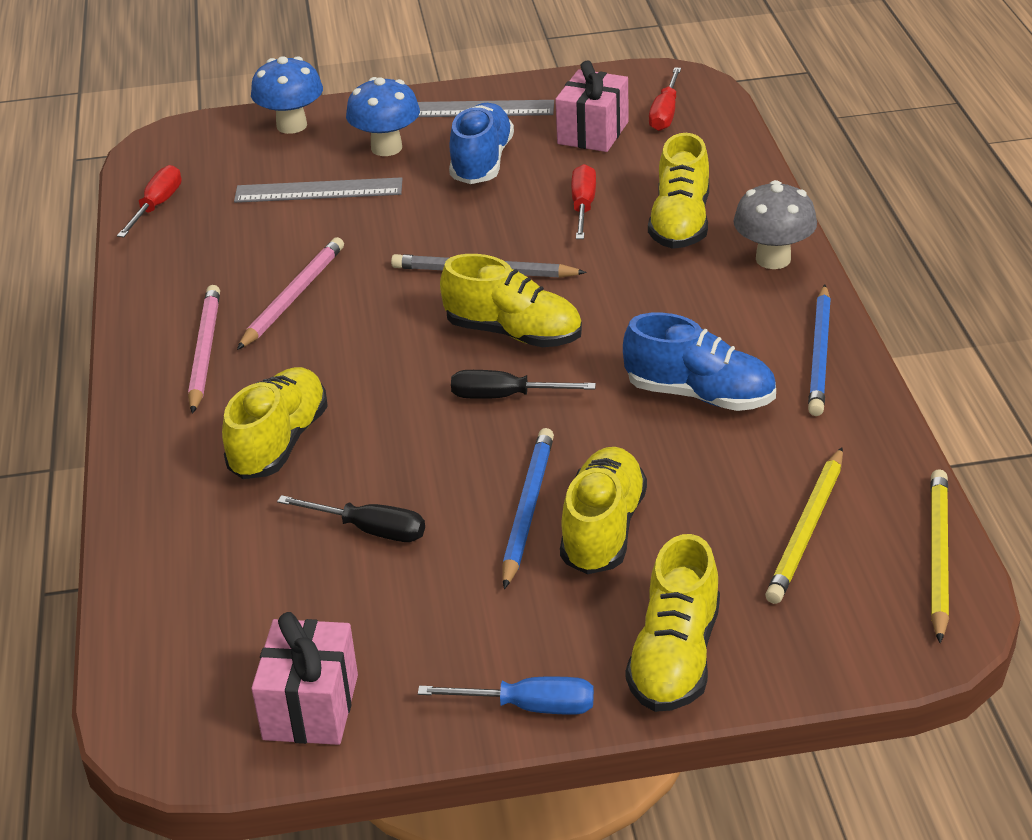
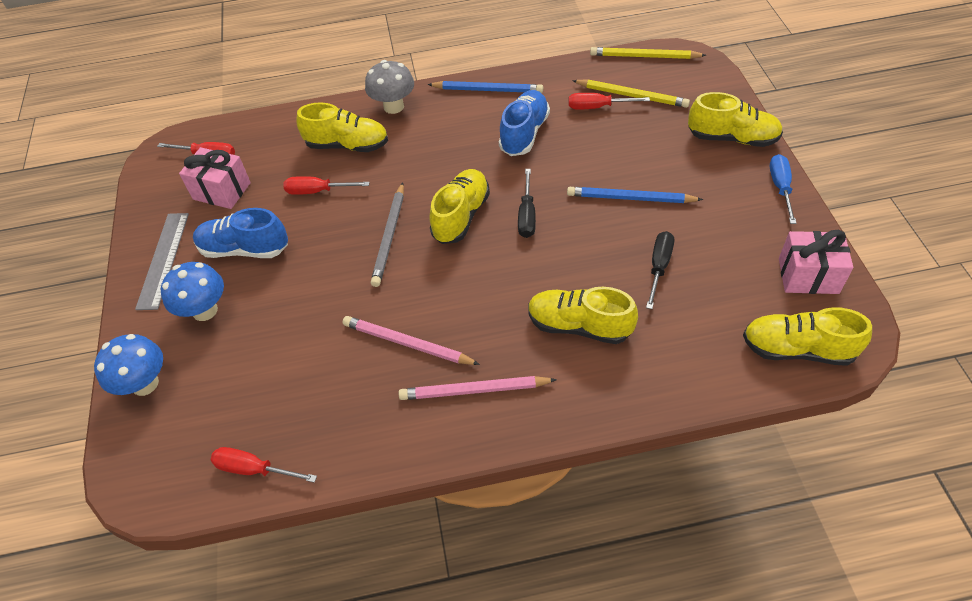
camera: 90 degrees left, 15 degrees up
grey ruler [234,177,402,203] -> none
yellow shoe [560,447,647,574] -> yellow shoe moved to [743,307,872,366]
none -> red screwdriver [569,93,650,110]

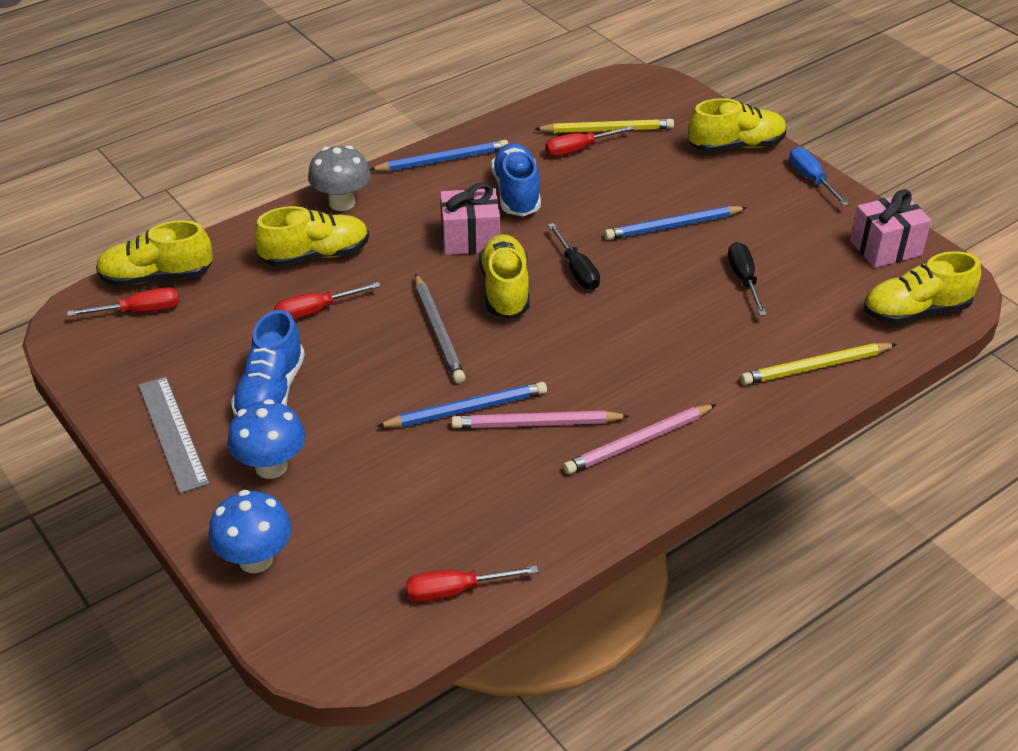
camera: 30 degrees left, 10 degrees down
pink gift [179,147,251,209] -> pink gift moved to [440,183,500,255]
blue shoe [193,208,288,258] -> blue shoe turned 60 degrees counterclockwise [231,310,305,416]
yellow shoe [528,287,638,344] -> yellow shoe moved to [96,220,213,287]
yellow pencil [590,47,706,59] -> yellow pencil moved to [741,343,897,385]
none -> blue pencil [376,382,547,427]

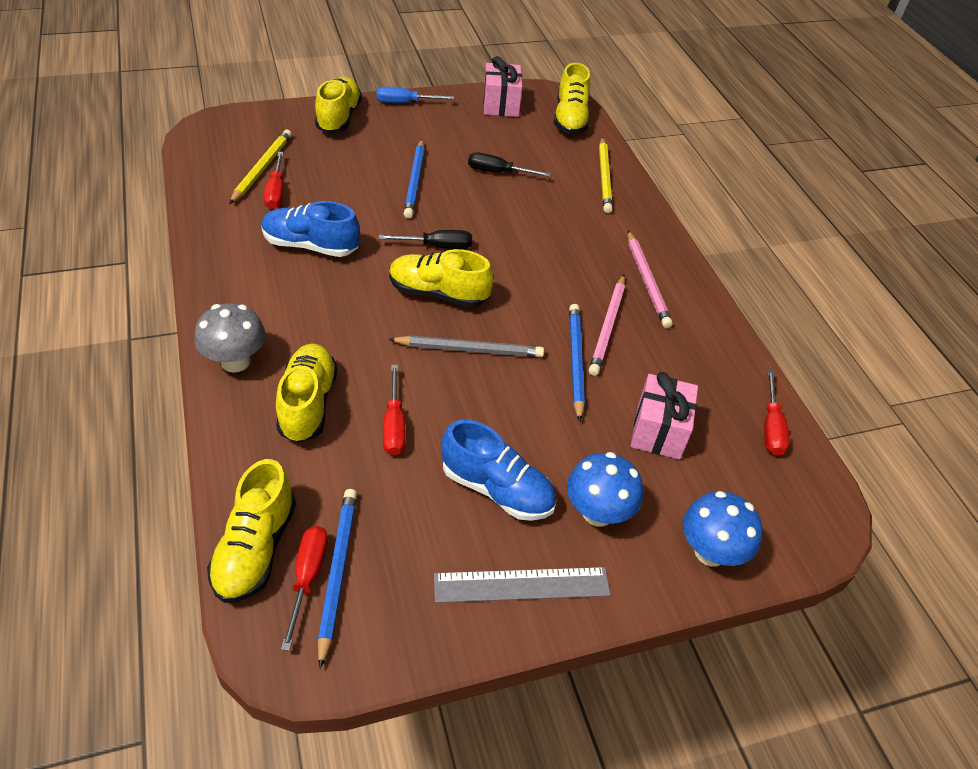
camera: 75 degrees left, 5 degrees up
blue pencil [369,140,508,171] -> blue pencil moved to [318,489,357,669]
pink gift [440,183,500,255] -> pink gift moved to [631,372,698,460]

